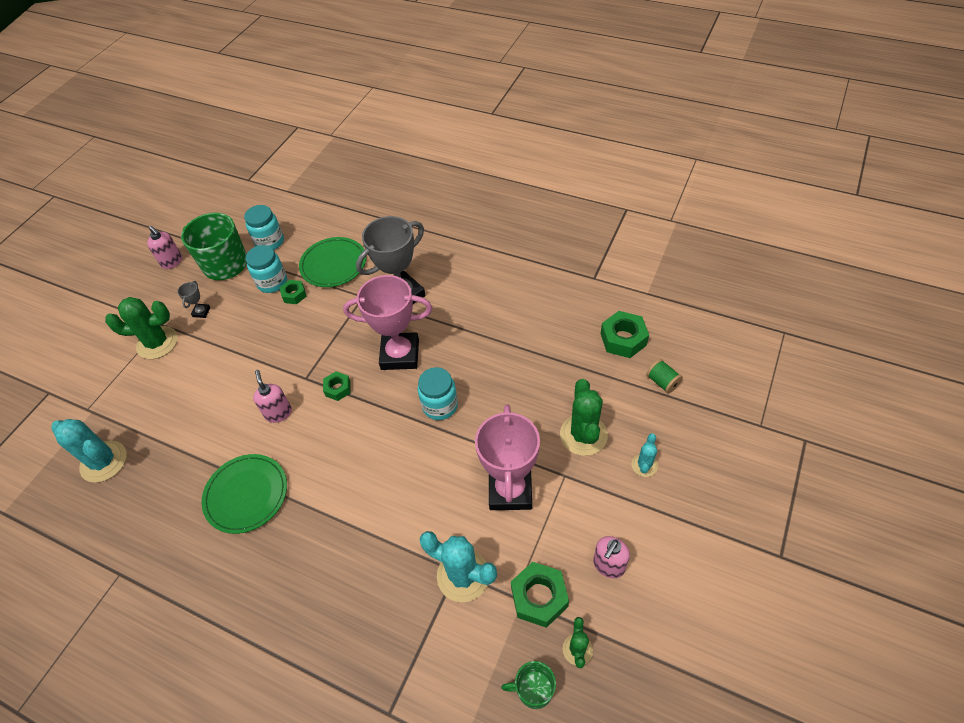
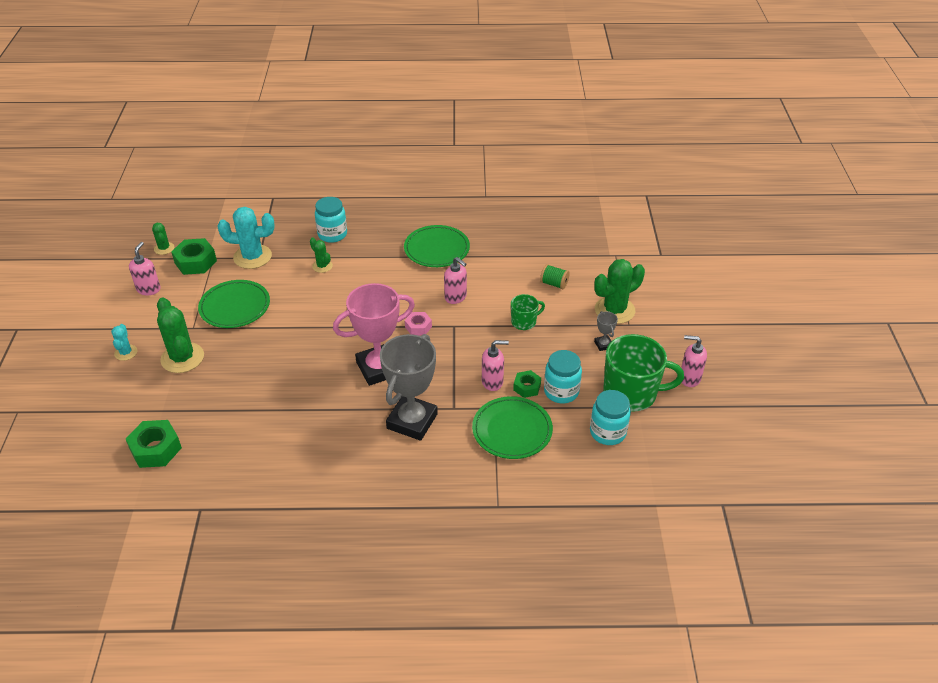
camera: 150 degrees right, 10 degrees down
turquoise cactus [51,419,127,483] -> none
green nut [323,371,351,401] -> pink nut [405,312,432,335]
turquoise jar [418,367,458,420] -> turquoise jar moved to [315,197,347,243]
pink trophy [475,404,540,510] -> green plate [198,280,270,328]
green mug [501,661,556,709] -> green mug moved to [511,294,545,330]
green spool [646,359,683,394] -> green spool moved to [540,264,570,289]
none -> green cactus [310,238,333,273]
none -> pink soap dispenser [482,340,509,391]

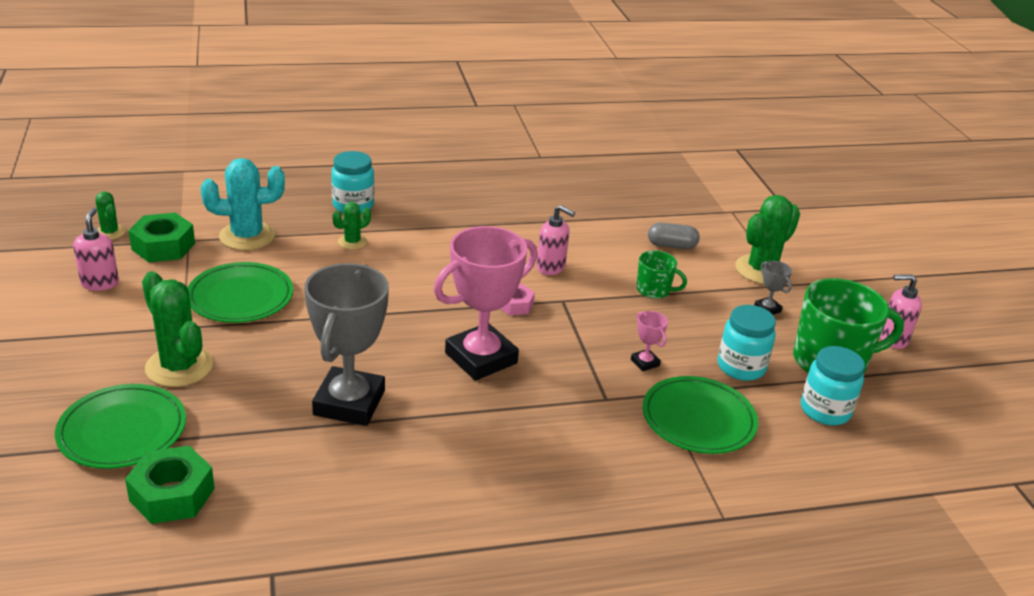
camera: 15 degrees left, 10 degrees down
turquoise cactus [111,324,137,361] -> none
green cactus [310,238,333,273] -> green cactus turned 75 degrees counterclockwise [332,202,371,250]
grey trophy [380,334,438,441] -> grey trophy moved to [305,263,389,426]
green plate [404,225,470,267] -> green plate moved to [55,384,186,469]
pink soap dispenser [482,340,509,391] -> pink trophy [631,311,668,371]
green mug [511,294,545,330] -> green mug turned 60 degrees clockwise [636,250,687,299]
green nut [513,370,541,398] -> none
green spool [540,264,570,289] -> grey capsule [648,223,700,249]

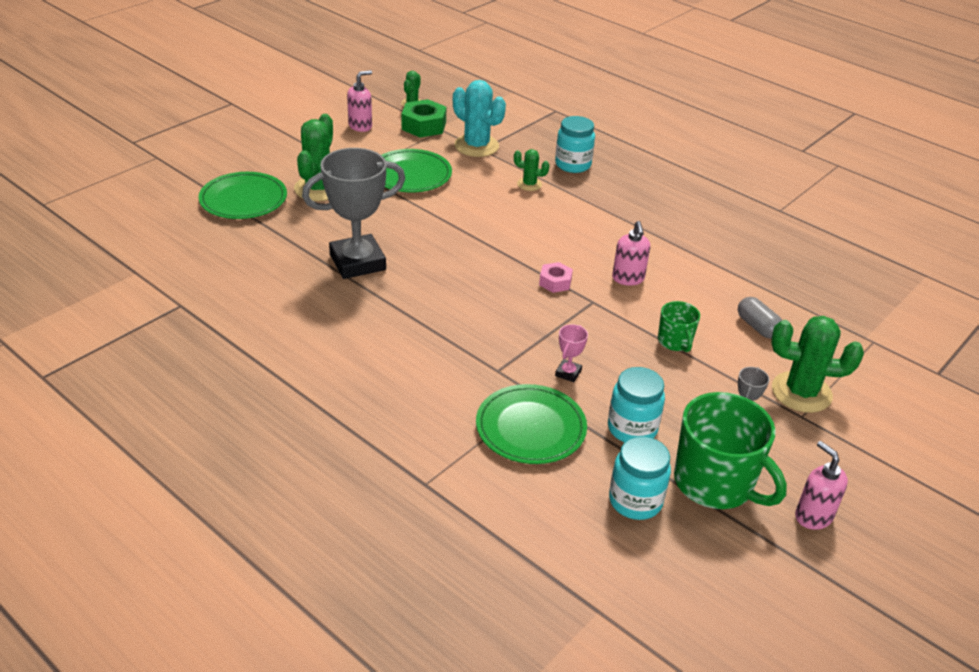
camera: 55 degrees right, 5 degrees up
green nut [125,446,215,524] -> none
pink trophy [434,226,537,381] -> none

